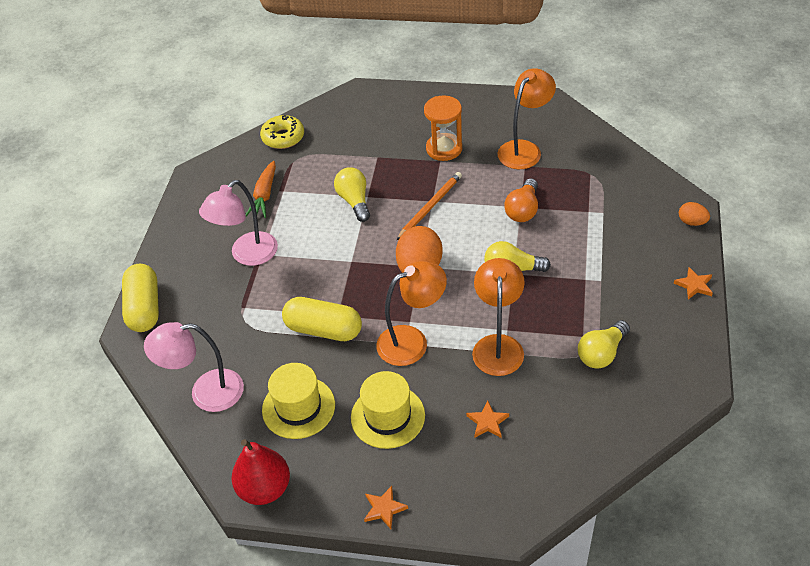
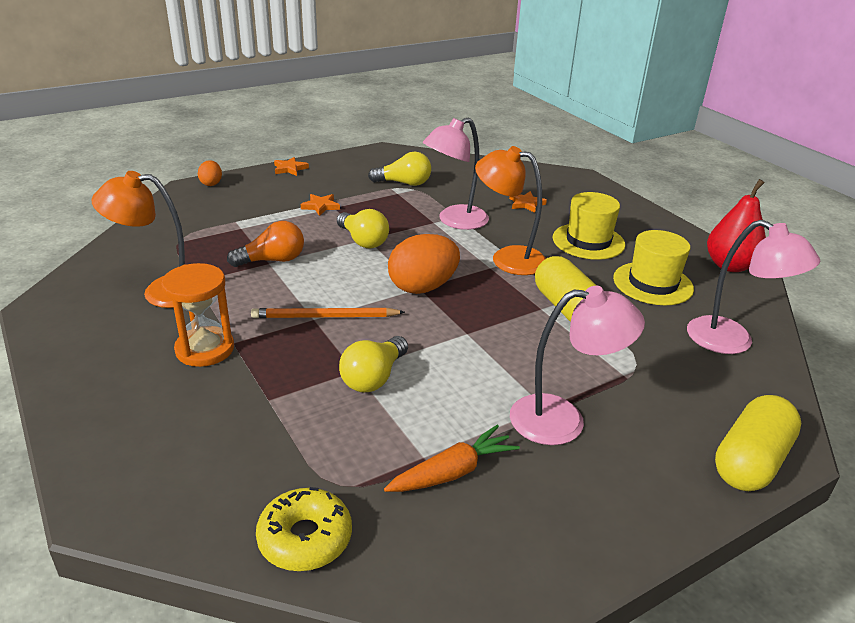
camera: 135 degrees left, 15 degrees down
orange star [364,486,408,529] -> orange star moved to [301,194,340,216]
orange lamp [472,258,525,376] -> pink lamp [423,117,489,230]

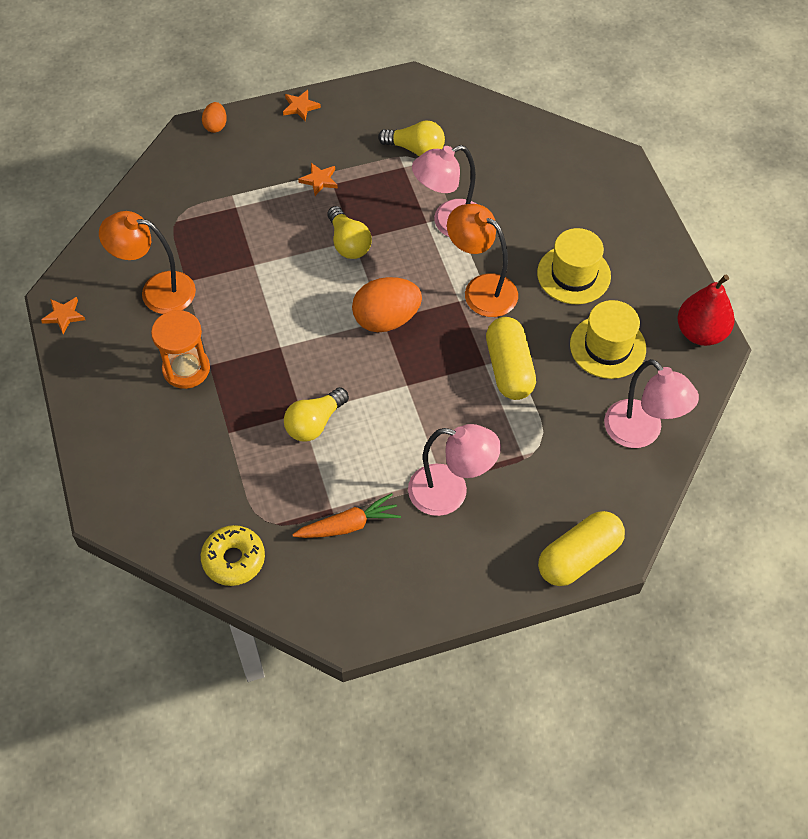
camera: 15 degrees right, 25 degrees up
orange light bulb [227,221,304,267] -> none
orange pencil [251,308,405,318] -> none
orange star [509,191,547,213] -> orange star moved to [41,297,85,334]

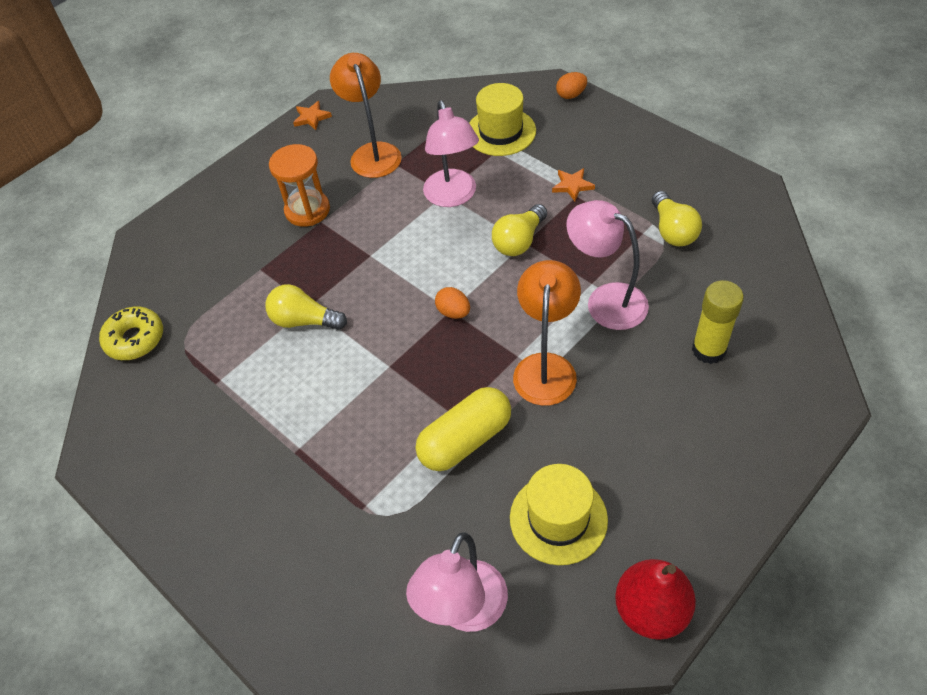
camera: 65 degrees right, 5 degrees down
orange star [283,90,321,121] -> none
orange carrot [292,493,401,538] -> none
orange egg [352,277,422,332] -> orange egg [435,287,470,319], size x0.51
pink lamp [408,424,501,516] -> pink lamp moved to [423,101,479,207]
yellow hat [537,228,611,304] -> yellow hat moved to [469,83,536,156]
yellow capsule [538,511,625,586] -> none
none -> yellow glue stick [692,280,744,364]

